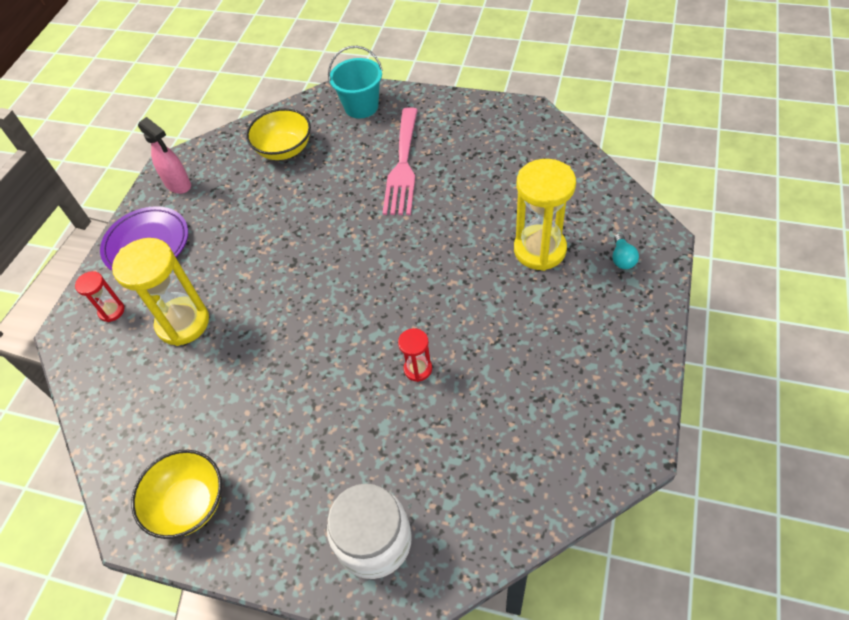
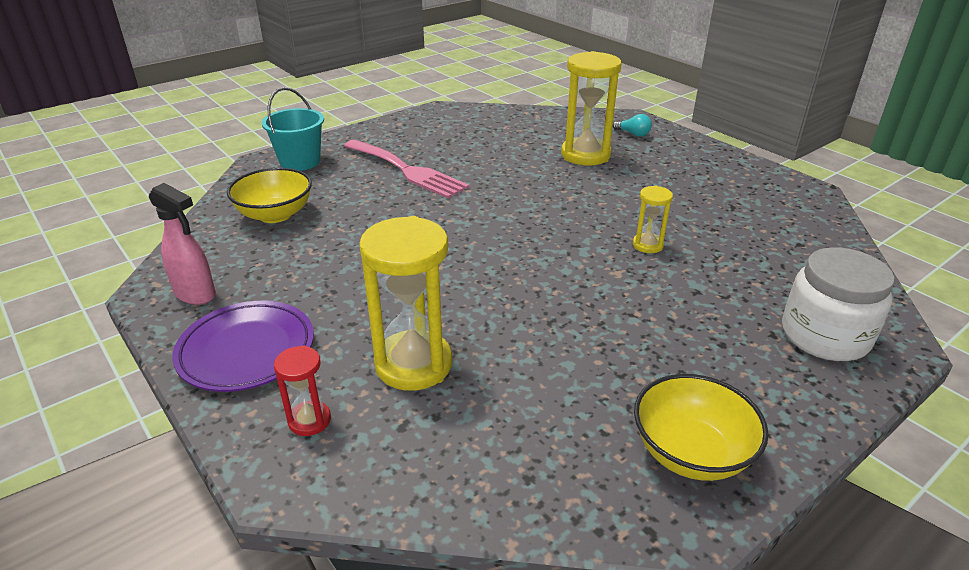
camera: 60 degrees left, 20 degrees down
pink spray bottle [138,117,191,194] -> pink spray bottle turned 45 degrees clockwise [149,183,216,305]
red hourglass [398,328,432,382] -> yellow hourglass [633,186,673,253]

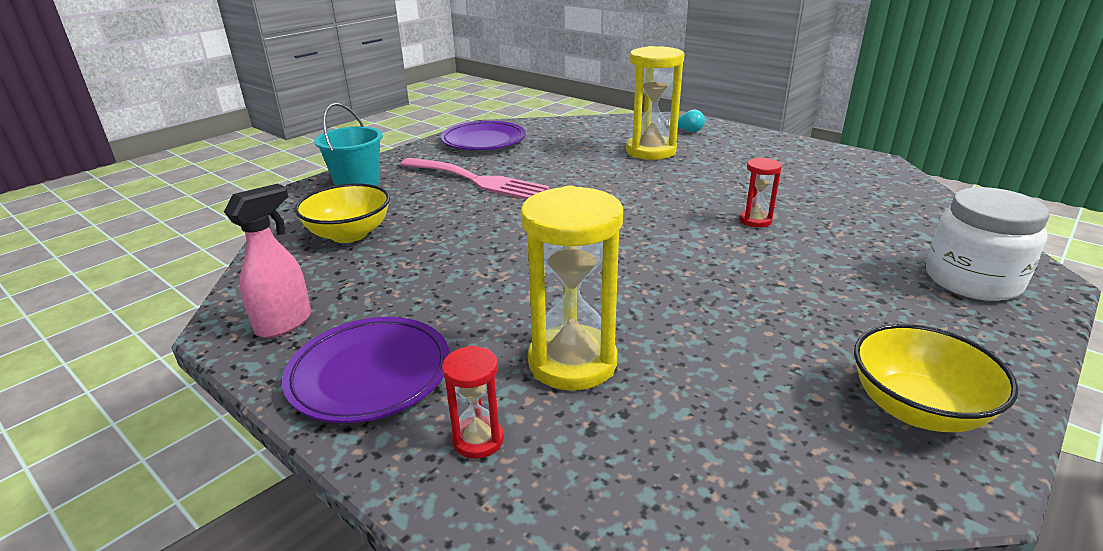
camera: 10 degrees left, 5 degrees down
pink spray bottle [149,183,216,305] -> pink spray bottle turned 75 degrees counterclockwise [224,184,311,338]
yellow hourglass [633,186,673,253] -> red hourglass [739,157,782,228]
none -> purple plate [441,121,526,150]

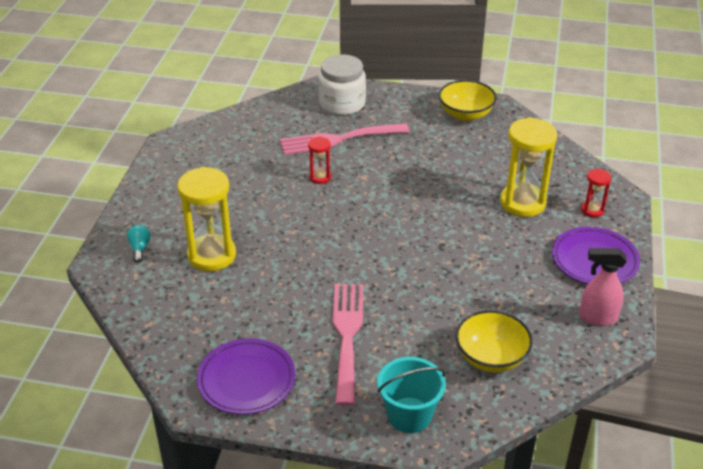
camera: 120 degrees left, 10 degrees up
none -> pink fork [280,123,410,155]

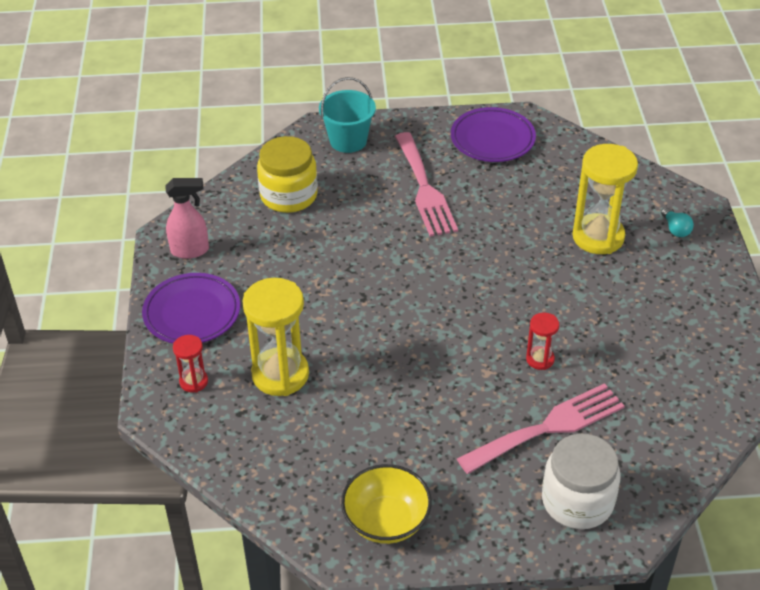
camera: 165 degrees right, 5 degrees up
yellow bowl [455,310,533,373] -> yellow jar [257,136,318,213]

